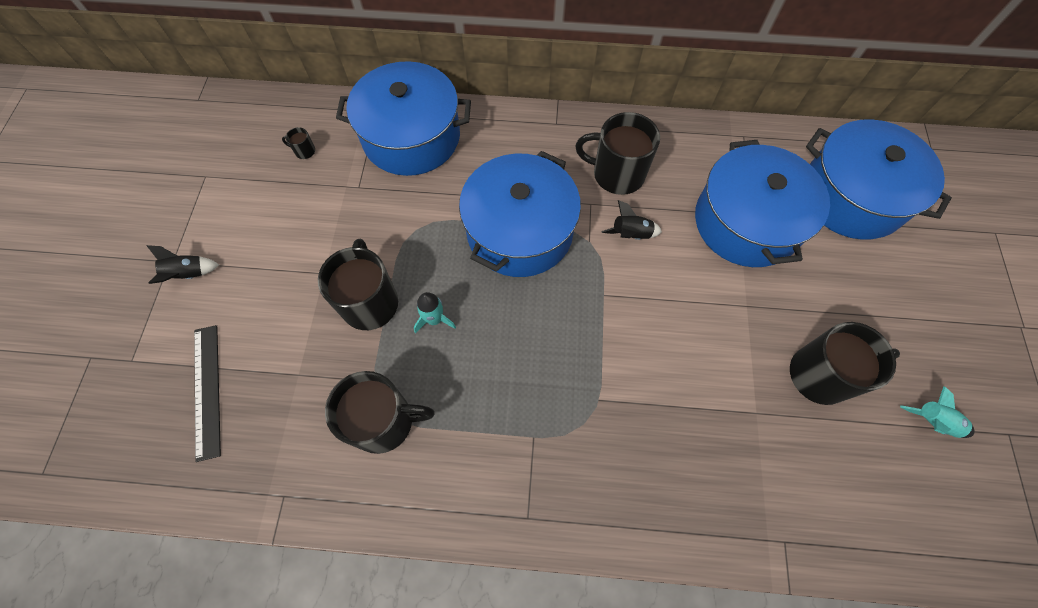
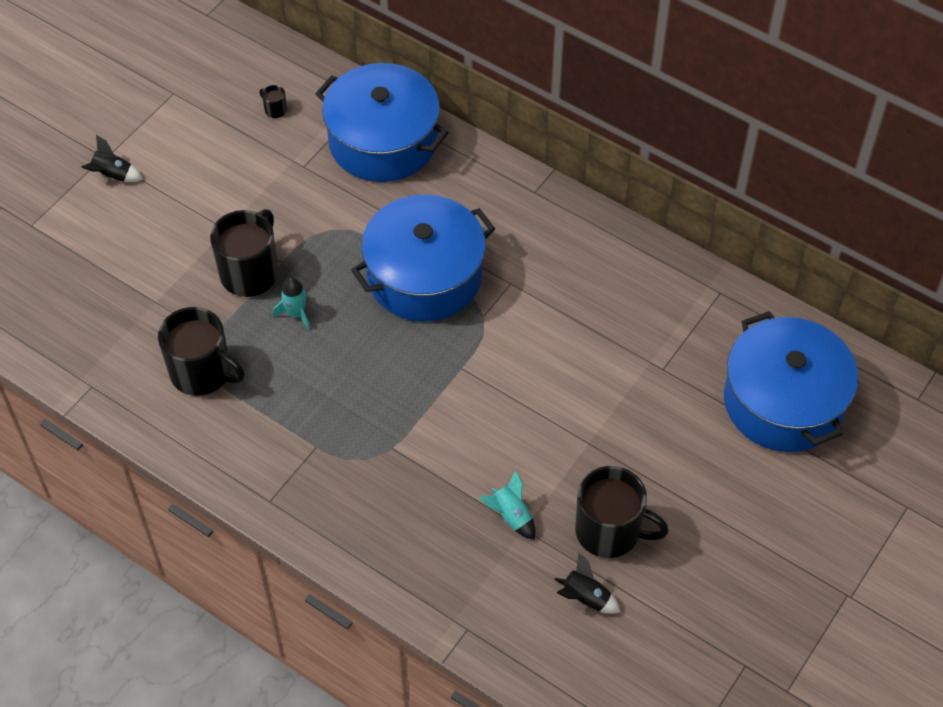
camera: 30 degrees right, 10 degrees down
black ruler [194,325,221,462] -> none
black mug [575,112,660,195] -> none
black rocket [602,200,662,240] -> black rocket moved to [554,553,620,614]
blue pot [695,140,830,267] -> none
turquoise rocket [900,386,975,438] -> turquoise rocket moved to [479,471,536,540]

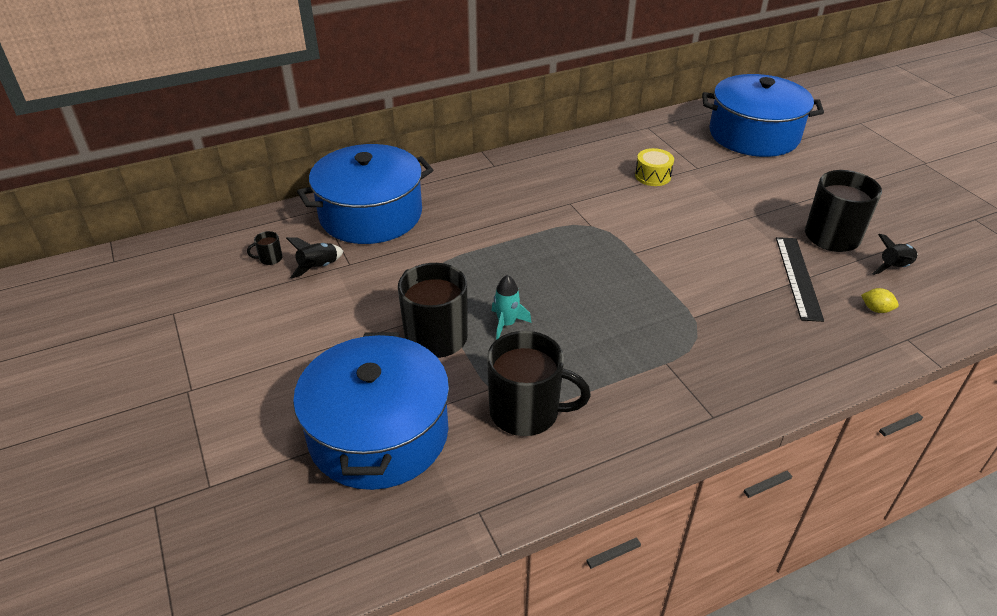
camera: 60 degrees left, 15 degrees down
black rocket [81,135,143,182] -> black rocket moved to [286,237,343,279]
black mug [158,307,245,396] -> black mug turned 45 degrees clockwise [487,331,591,436]
blue pot [351,194,495,322] -> blue pot moved to [293,332,450,490]
turquoise rocket [479,471,536,540] -> black ruler [776,237,824,322]
none -> yellow drum [635,148,674,186]
none -> yellow lemon [861,288,899,313]

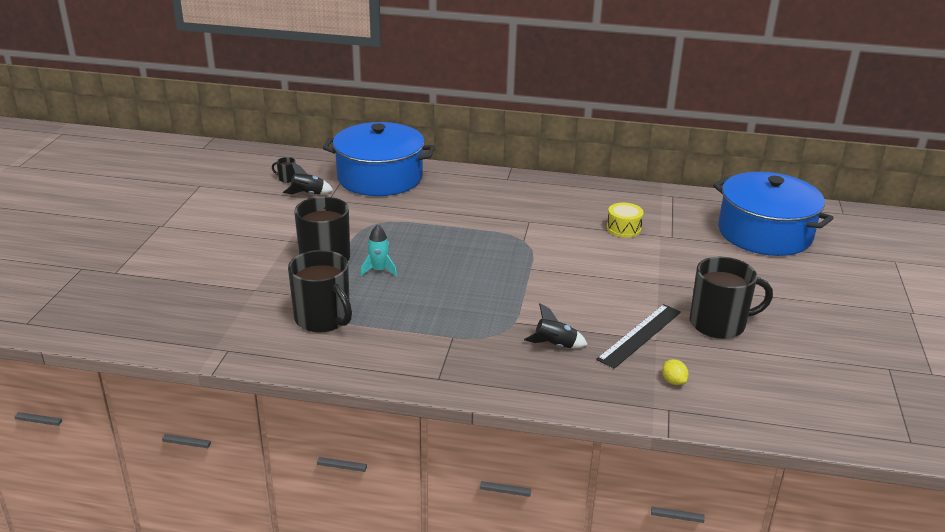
camera: 35 degrees right, 10 degrees down
blue pot [293,332,450,490] -> none
black rocket [872,234,918,275] -> black rocket moved to [524,303,588,348]

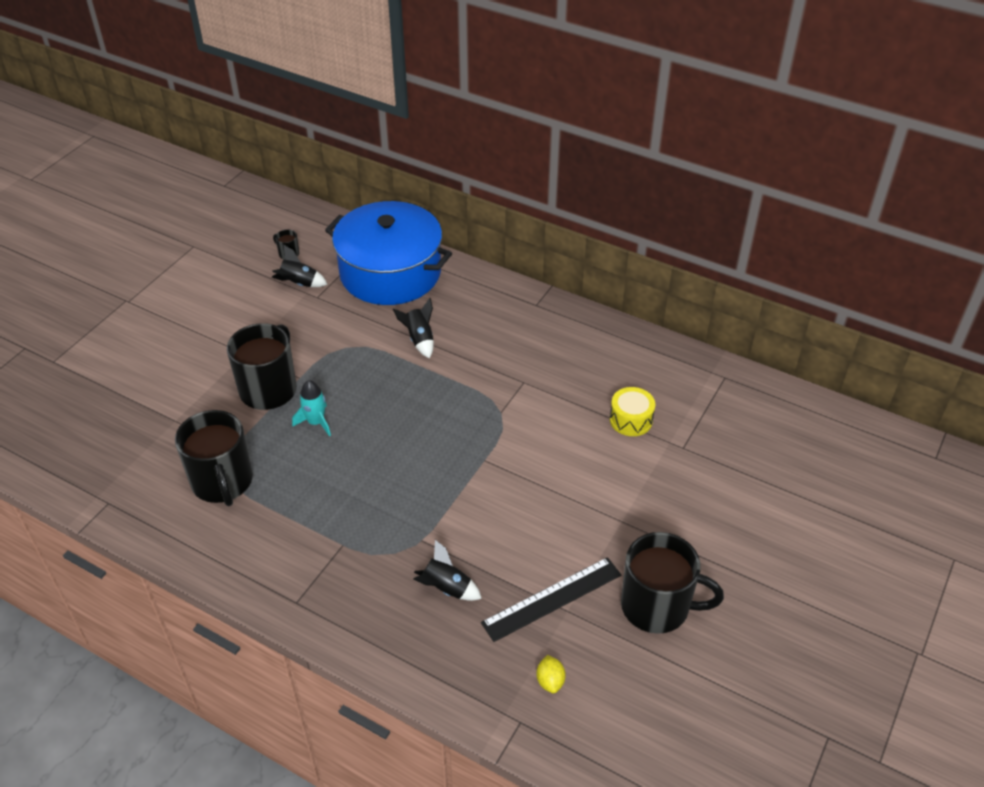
camera: 20 degrees right, 15 degrees up
blue pot [713,172,834,256] -> none
none -> black rocket [393,298,434,359]

